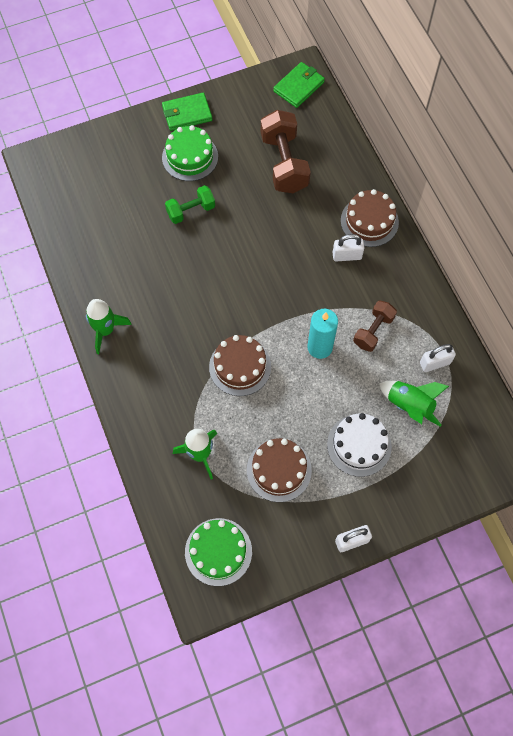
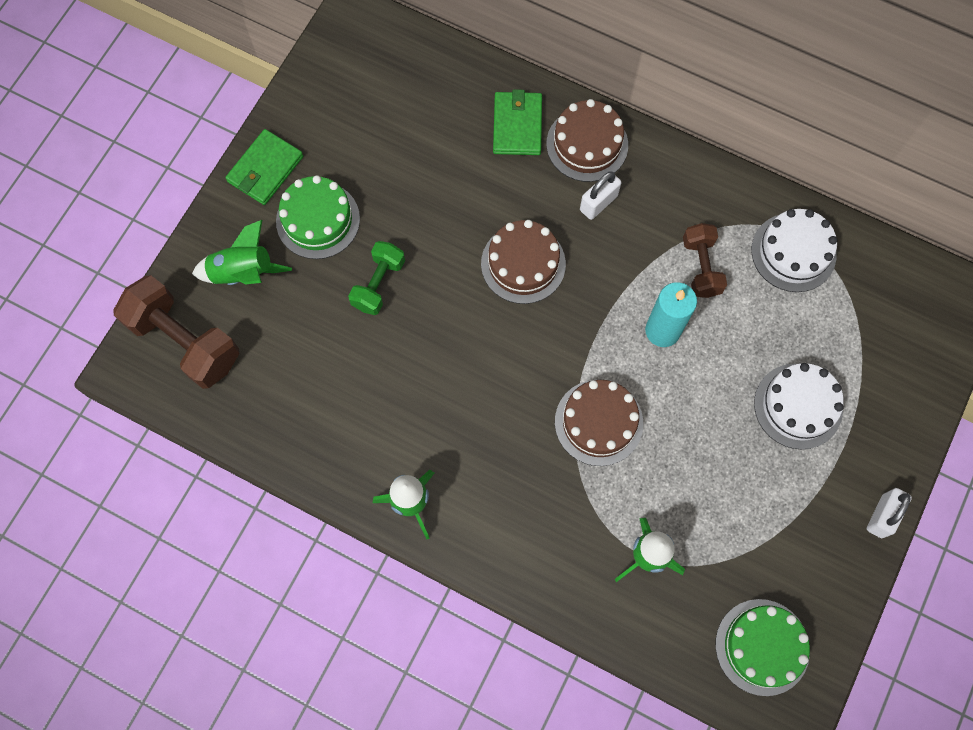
camera: 40 degrees left, 5 degrees up
brown cake [247,438,312,502] -> brown cake moved to [481,220,566,304]
brown dumbbell [261,110,311,193] -> brown dumbbell moved to [113,275,240,389]
green wallet [273,62,325,108] -> green wallet moved to [493,89,542,155]
green rocket [379,381,449,427] -> green rocket moved to [192,220,292,285]
white padlock [420,344,456,372] -> white cake [751,209,837,292]

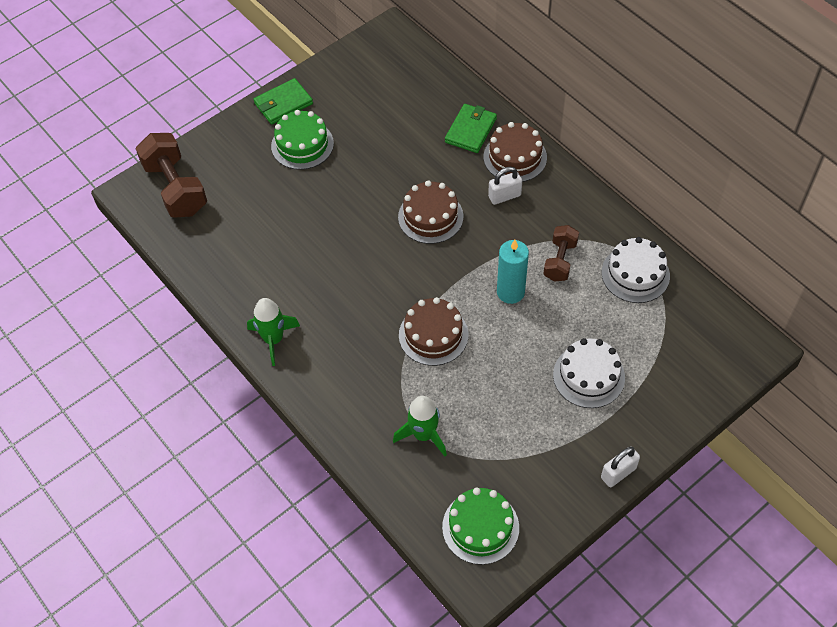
camera: 25 degrees right, 15 degrees down
green rocket [192,220,292,285] -> none
green dumbbell [348,241,405,315] -> none

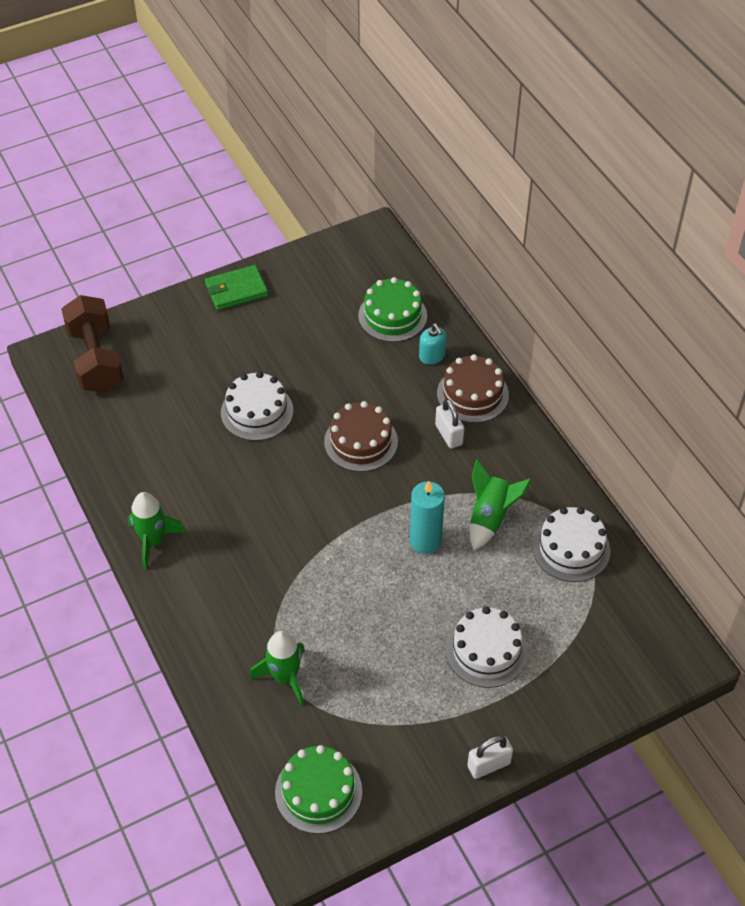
camera: 10 degrees right, 5 degrees down
green cake [271,110,334,170] -> green cake moved to [358,277,427,342]
brown cake [399,297,468,366] -> none
green wallet [445,104,497,153] -> turquoise soap dispenser [419,323,446,365]
white padlock [488,167,522,205] -> white padlock turned 75 degrees clockwise [435,399,464,449]
brown dumbbell [543,225,579,282] -> green rocket [470,459,532,550]
none -> white cake [221,372,293,441]

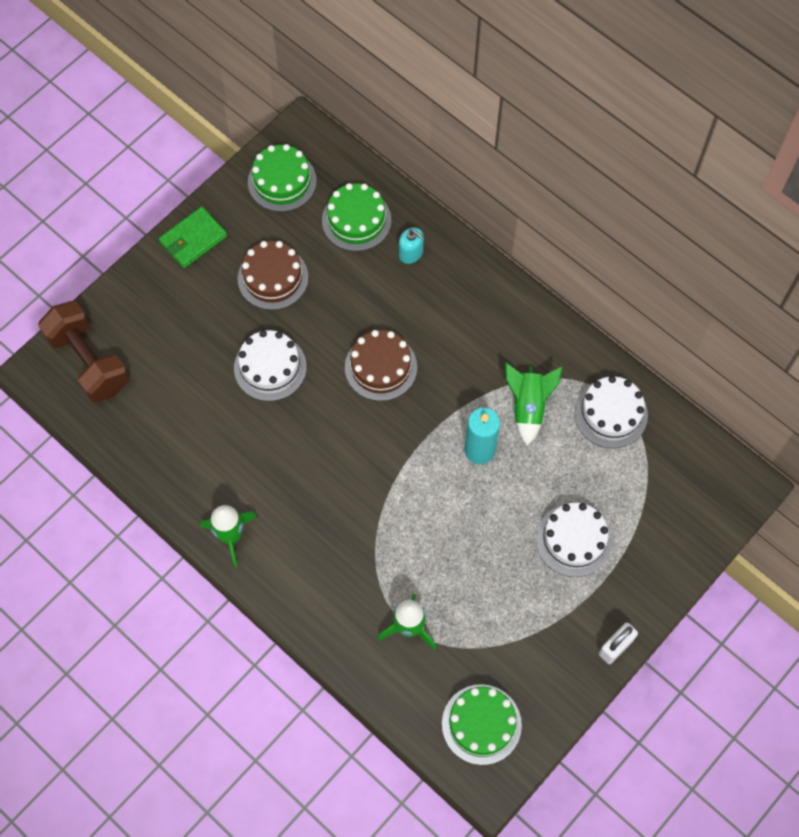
camera: 20 degrees left, 15 degrees up
white padlock [435,399,464,449] -> none
brown cake [437,354,509,423] -> brown cake moved to [238,241,308,310]
none -> green cake [248,144,317,212]

